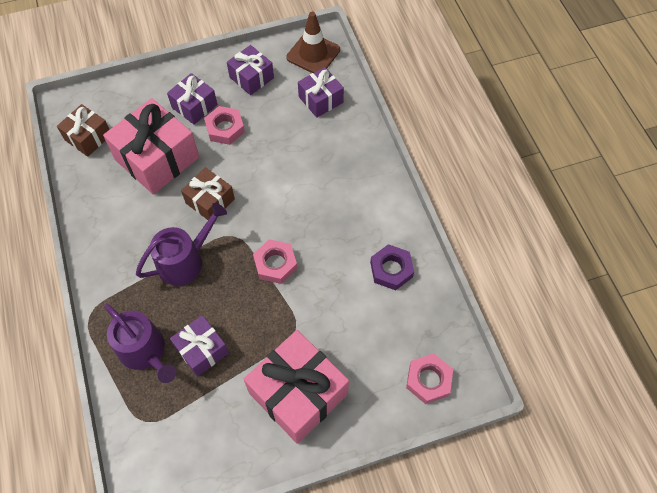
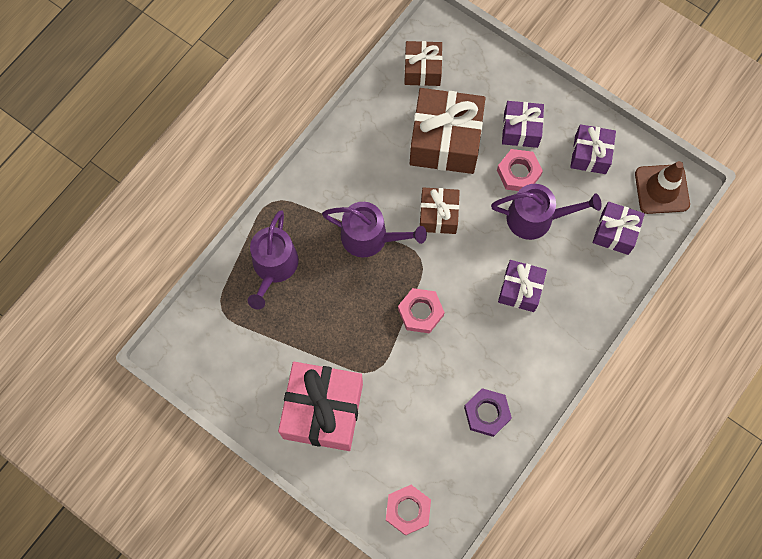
camera: 55 degrees right, 10 degrees up
pink gift [103,98,199,195] -> brown gift [410,88,485,174]
purple gift [170,315,229,377] -> purple gift moved to [498,260,547,312]
none -> purple watering can [491,184,602,240]

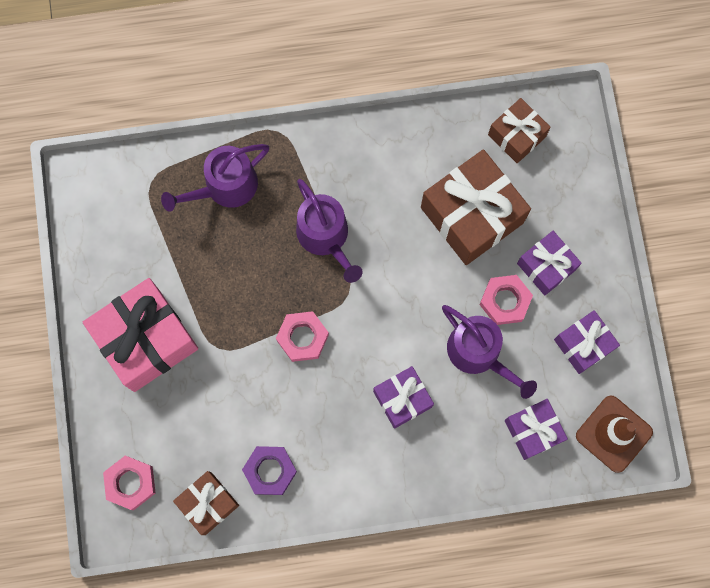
camera: 45 degrees right, 5 degrees up
brown gift [420,187,460,234] -> brown gift moved to [173,471,239,535]

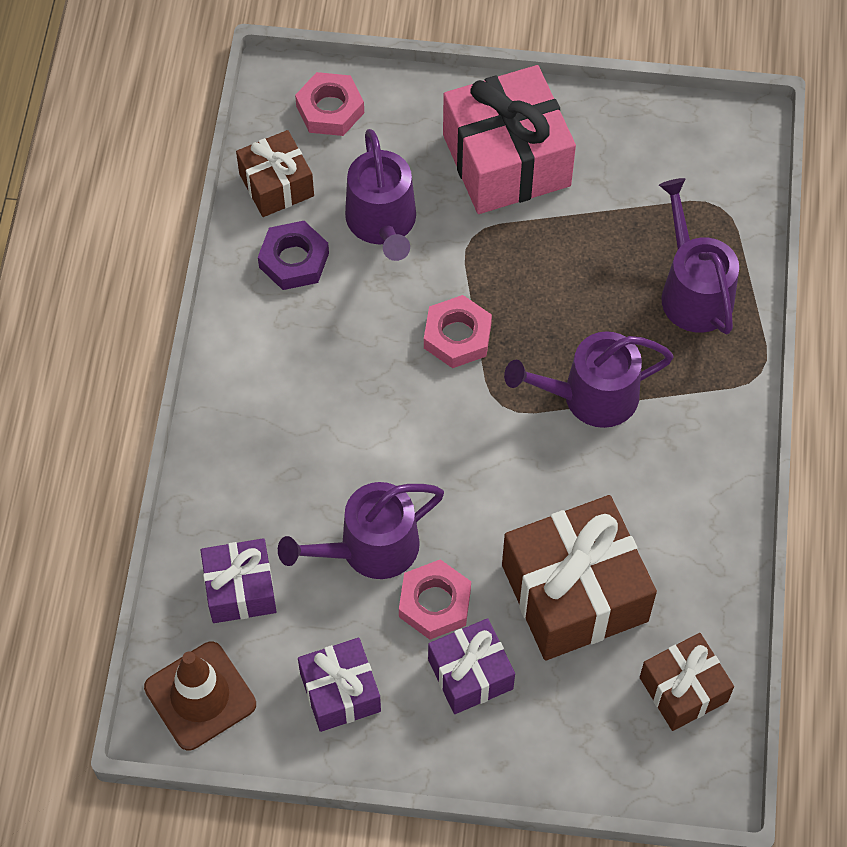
camera: 105 degrees right, 15 degrees down
purple gift [373,366,434,429] -> none
none -> purple watering can [345,129,416,261]

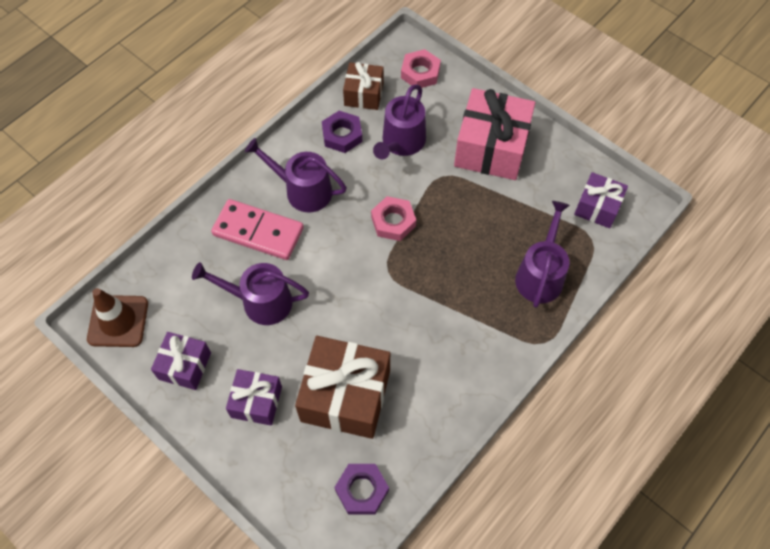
camera: 35 degrees right, 0 degrees up
purple gift [201,538,277,623] -> purple gift moved to [574,172,628,228]
pink nut [399,559,471,640] -> none
purple watering can [504,331,674,428] -> purple watering can moved to [245,138,347,212]
brown gift [640,633,734,731] -> purple nut [334,464,389,515]
none -> pink domino [211,199,304,260]

